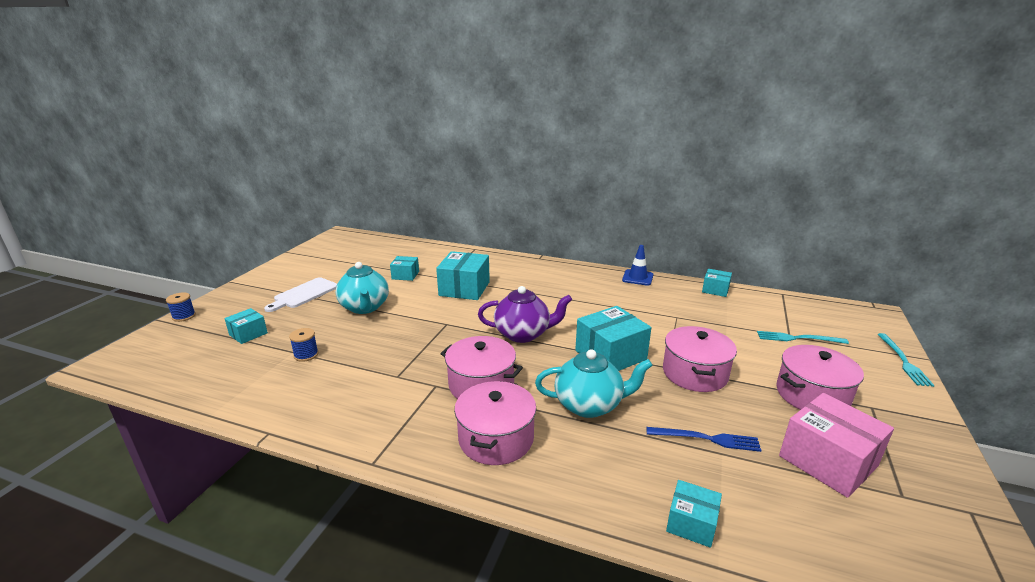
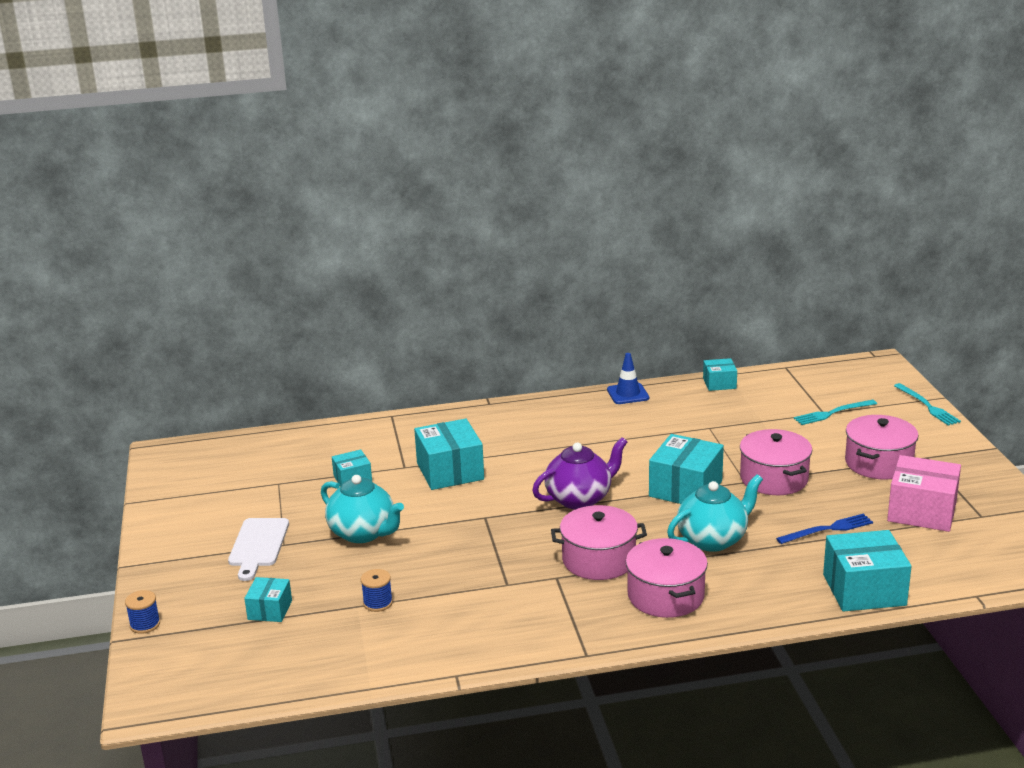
camera: 30 degrees left, 0 degrees up
turquoise box [666,480,722,548] -> turquoise box [823,530,912,612], size x1.80

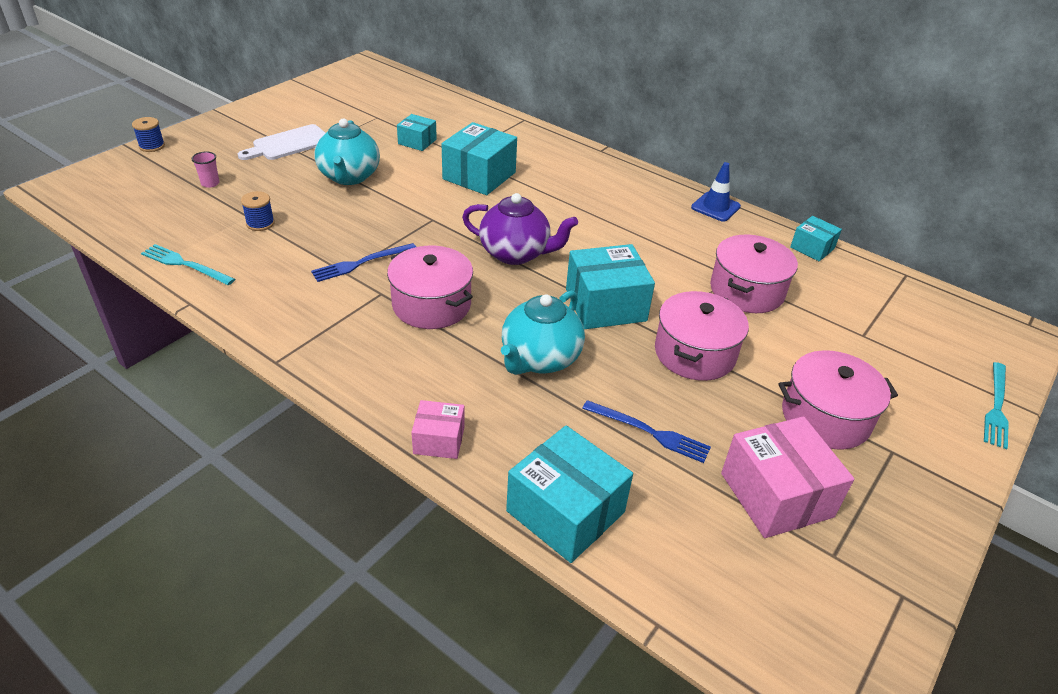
camera: 45 degrees right, 15 degrees up
turquoise box [244,577,292,622] -> pink cup [192,152,220,188]
pink pot [626,538,708,618] -> pink pot moved to [710,235,798,313]
turquoise teapot [667,474,763,552] -> turquoise teapot turned 105 degrees clockwise [501,290,585,375]
turquoise fork [794,400,877,425] -> turquoise fork moved to [141,244,235,285]
none -> blue fork [311,243,416,282]
none -> pink box [411,400,465,459]

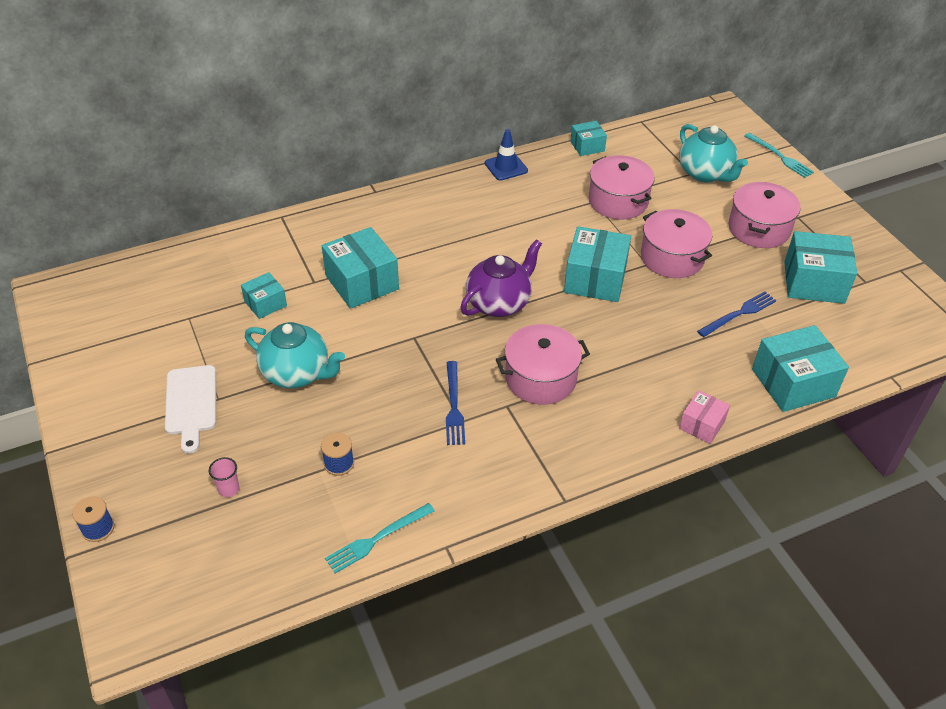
camera: 60 degrees left, 5 degrees up
turquoise teapot [501,290,585,375] -> turquoise teapot moved to [679,124,748,183]
pink box [721,416,854,538] -> turquoise box [784,231,857,304]

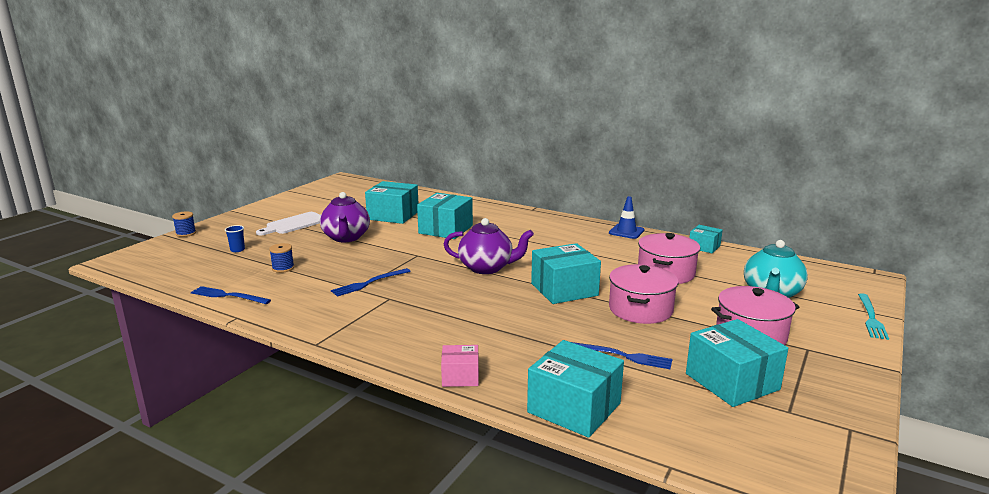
camera: 55 degrees right, 25 degrees down
pink cup [209,457,239,497] -> blue cup [225,225,245,252]
turquoise box [241,272,287,319] -> turquoise box [365,181,418,224], size x1.80
turquoise teapot [245,322,345,388] -> purple teapot [320,192,370,242]
turquoise fork [325,503,435,573] -> blue fork [191,286,271,304]
pink pot [496,324,590,405] -> none

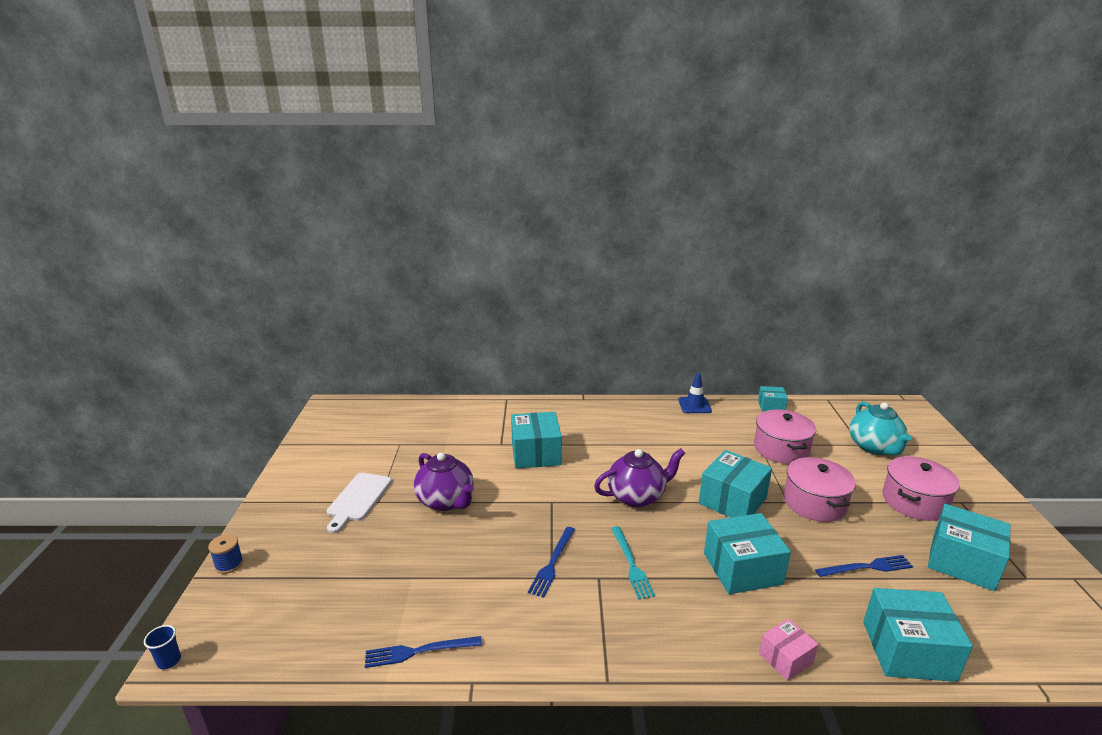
camera: 30 degrees left, 5 degrees up
blue cup [225,225,245,252] -> blue cup moved to [144,625,181,669]
blue spool [269,243,294,273] -> none
turquoise box [365,181,418,224] -> turquoise box moved to [704,513,791,594]
turquoise fork [858,293,889,340] -> turquoise fork moved to [611,526,655,600]

